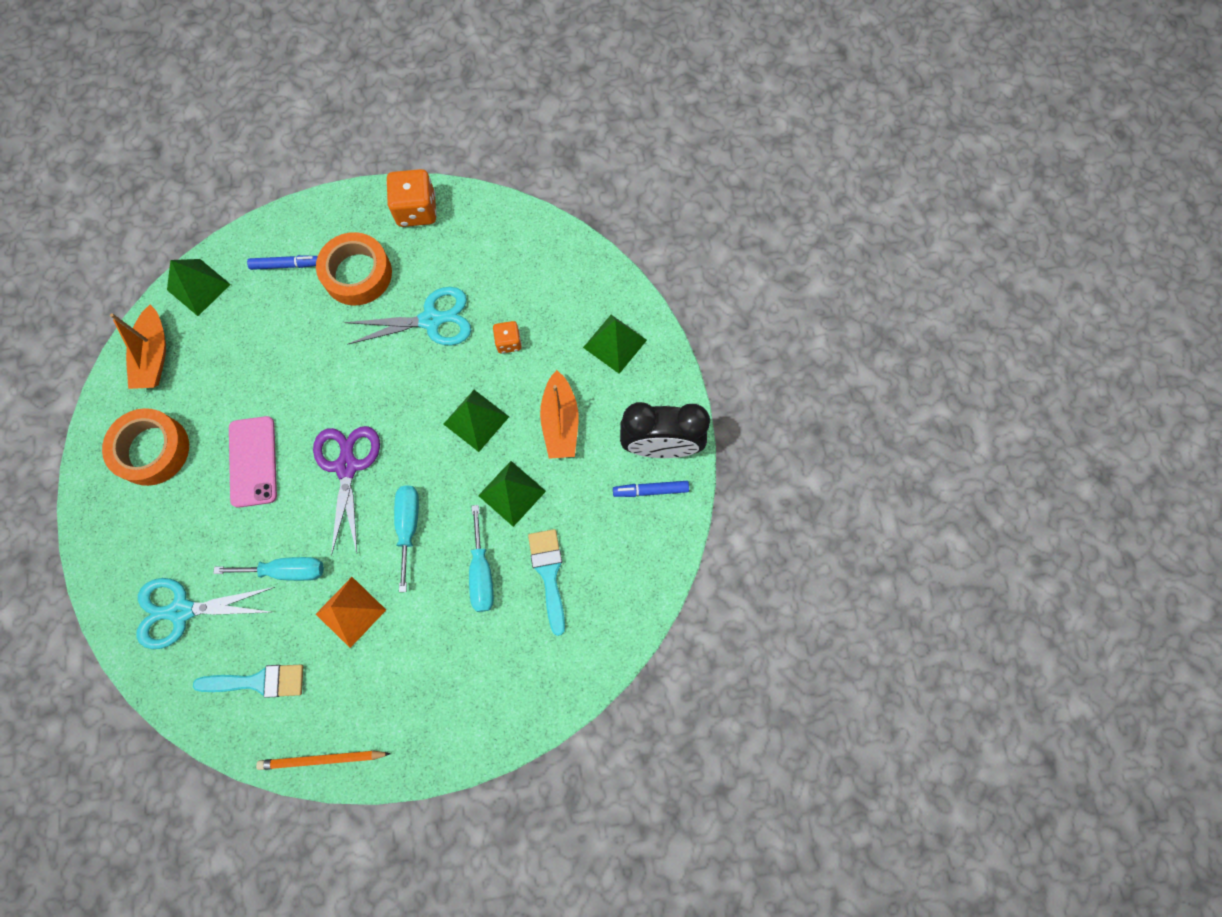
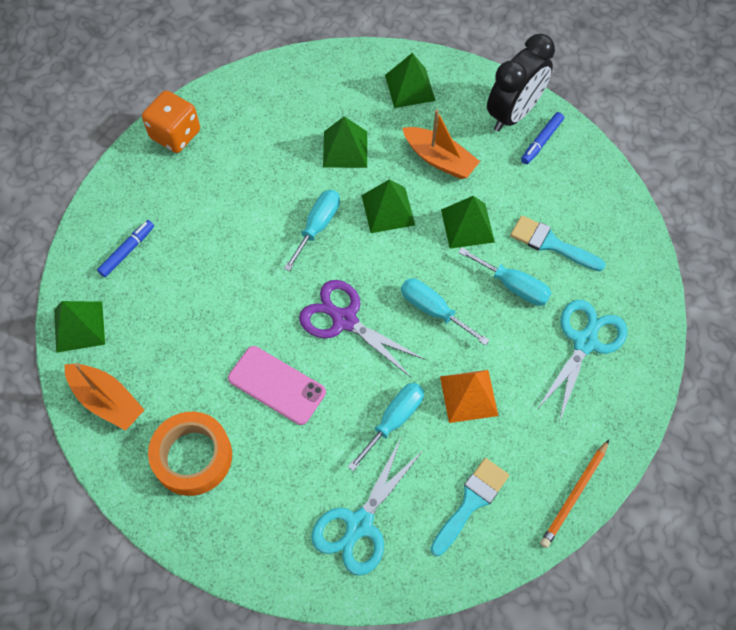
camera: 50 degrees left, 10 degrees down
orange tape [316,232,392,305] -> none
turquoise scissors [344,287,471,345] -> turquoise scissors moved to [538,300,627,422]
orange dice [493,321,522,353] -> green pyramid [323,116,367,168]
none -> turquoise screwdriver [284,190,340,271]

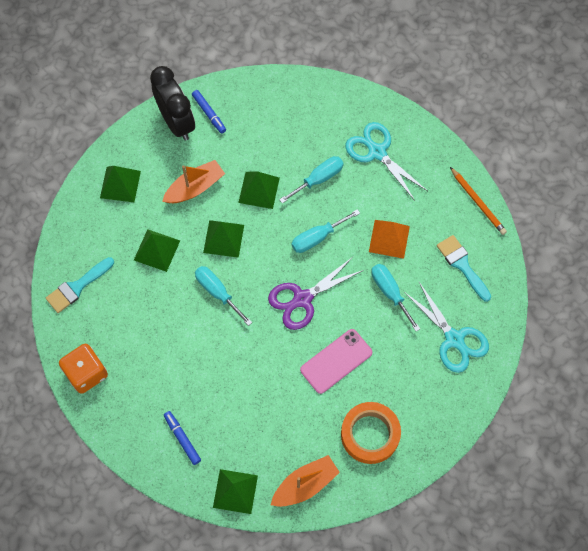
camera: 70 degrees left, 5 degrees up
turquoise brush [510,215,606,272] -> turquoise brush moved to [46,257,114,313]

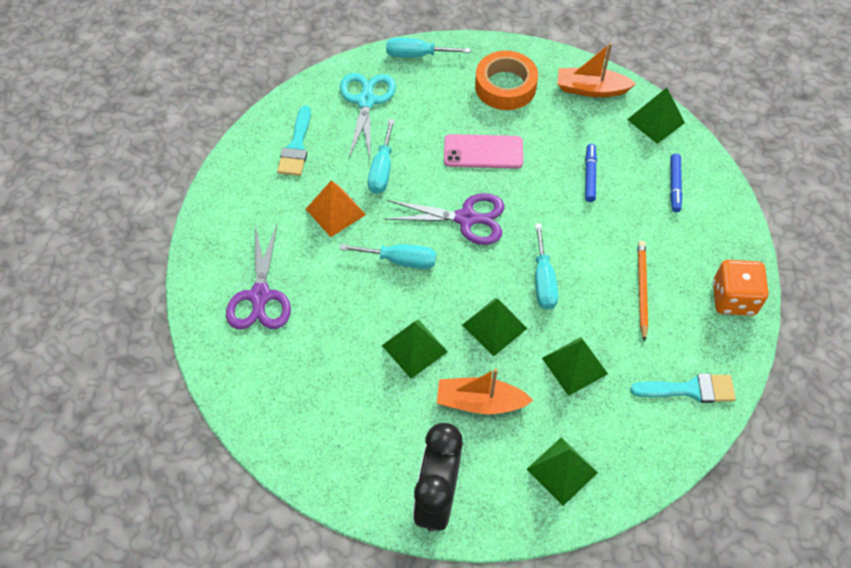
camera: 140 degrees left, 10 degrees down
blue marker [192,90,226,134] -> blue marker moved to [585,144,597,202]
turquoise screwdriver [279,156,344,203] -> turquoise screwdriver moved to [386,38,470,58]
turquoise scissors [345,122,428,201] -> purple scissors [226,224,291,329]
orange pencil [450,167,507,235] -> orange pencil moved to [638,241,648,342]

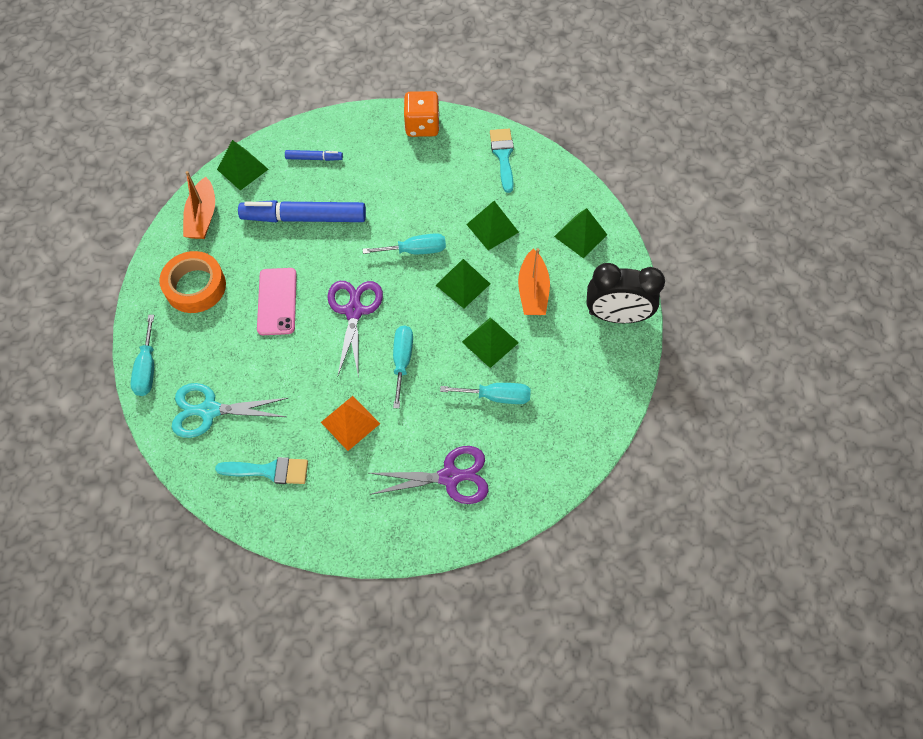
camera: 95 degrees left, 5 degrees up
turquoise screwdriver [368,119,395,194] -> turquoise screwdriver moved to [440,383,531,404]
blue marker [585,144,597,202] -> blue marker [238,200,366,222], size x2.11
orange pencil [638,241,648,342] -> none

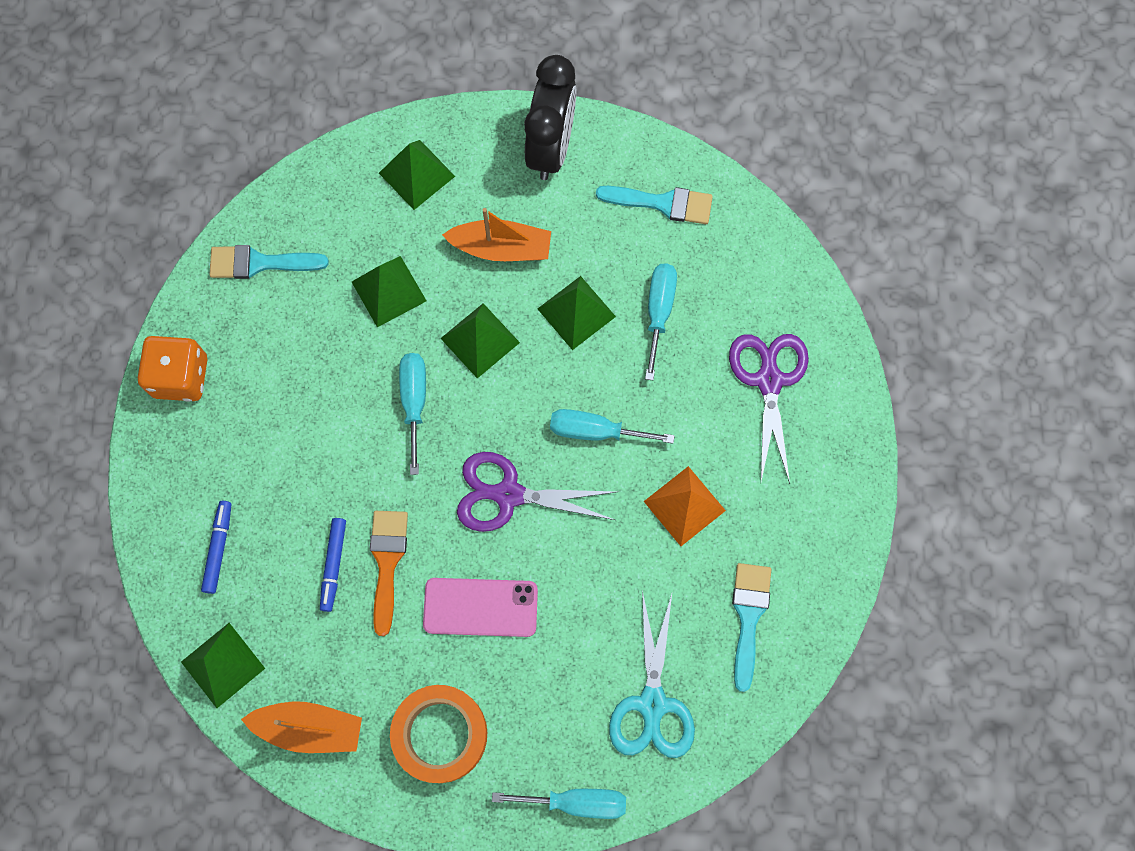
camera: 85 degrees left, 10 degrees up
blue marker [238,200,366,222] -> blue marker [320,518,346,612], size x0.47
none -> orange brush [370,511,408,636]
none -> turquoise brush [596,186,713,224]

